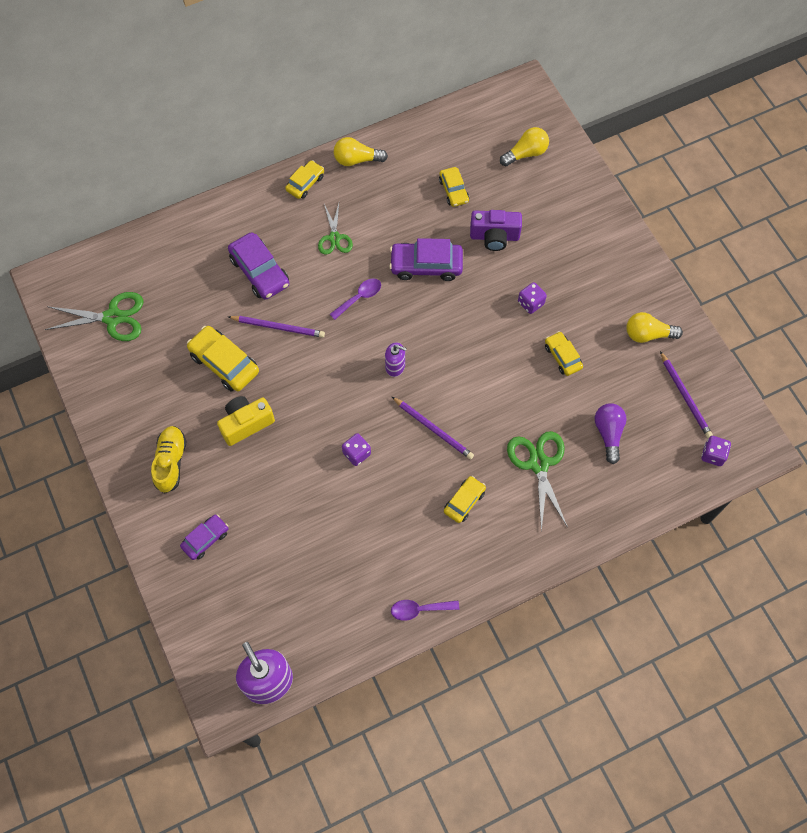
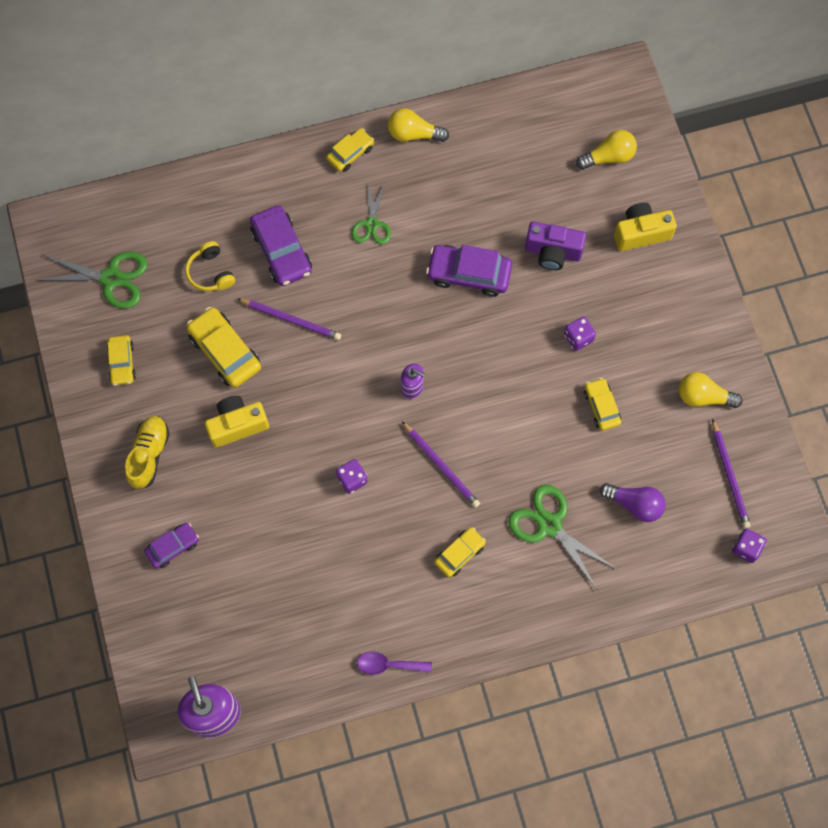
camera: 10 degrees right, 5 degrees up
purple spoon [330,278,381,320] -> none
yellow car [439,167,469,207] -> yellow car moved to [106,335,136,386]
green scissors [507,431,568,532] -> green scissors turned 45 degrees counterclockwise [508,484,618,589]
purple light bulb [595,403,627,464] -> purple light bulb turned 105 degrees clockwise [600,483,666,522]
none -> yellow headphones [185,241,235,291]
none -> yellow camera [614,203,677,251]

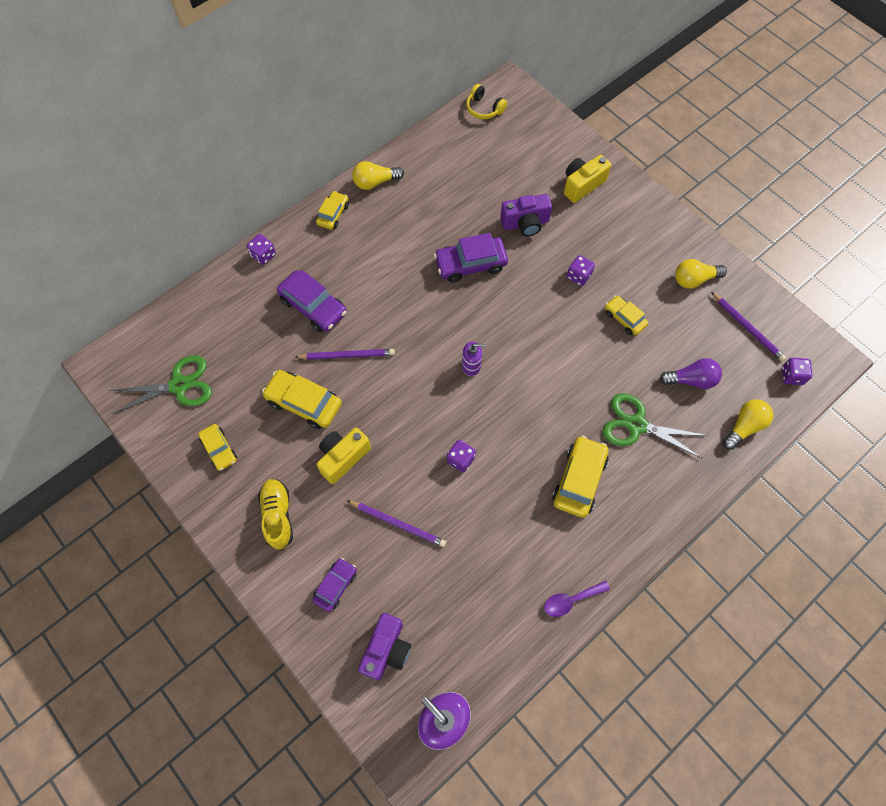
camera: 25 degrees left, 5 degrees down
yellow headphones [185,241,235,291] -> yellow headphones moved to [466,84,507,119]
green scissors [351,182,391,244] -> none
purple pencil [402,422,480,508] -> purple pencil moved to [347,500,446,547]
yellow car [434,527,486,577] -> yellow car [552,436,609,518], size x1.63
yellow light bulb [576,130,637,170] -> yellow light bulb moved to [723,399,773,449]
none -> purple dice [247,234,276,265]
none -> purple camera [358,613,411,680]

